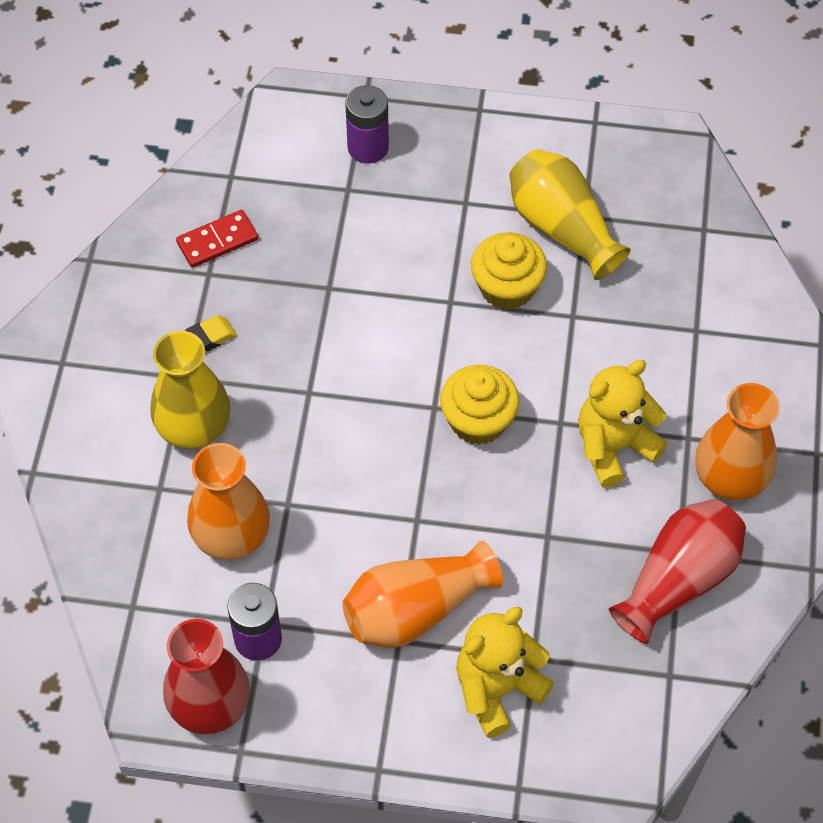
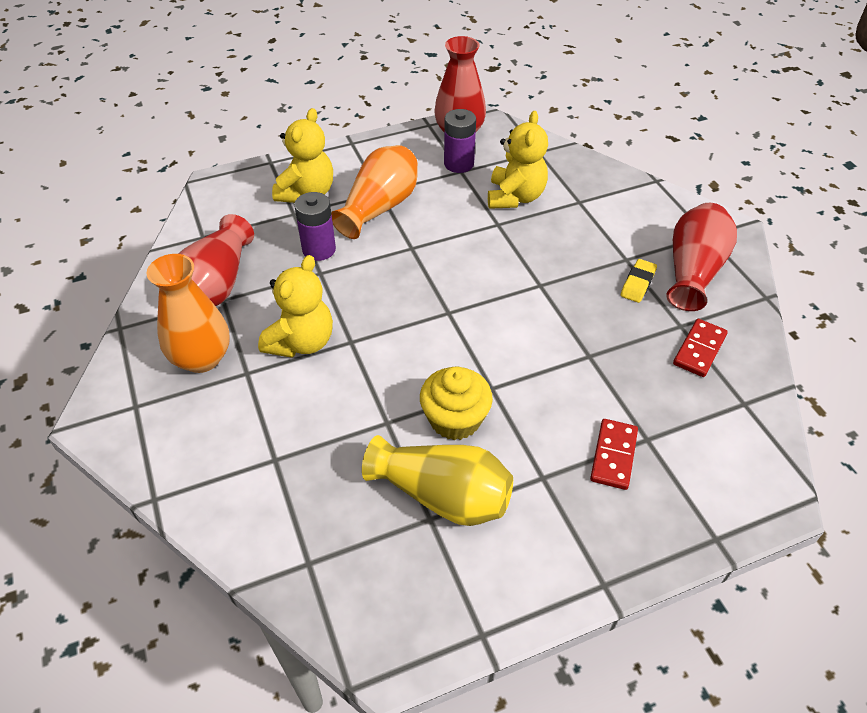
camera: 150 degrees right, 10 degrees down
yellow vase [150,331,231,449] -> none
orange vase [187,443,270,560] -> yellow teddy bear [488,111,548,209]
purple battery [345,85,389,164] -> purple battery moved to [294,192,336,261]
yellow cupcake [440,365,519,445] -> none
none -> red domino [590,419,638,490]
none -> red vase [666,203,737,311]

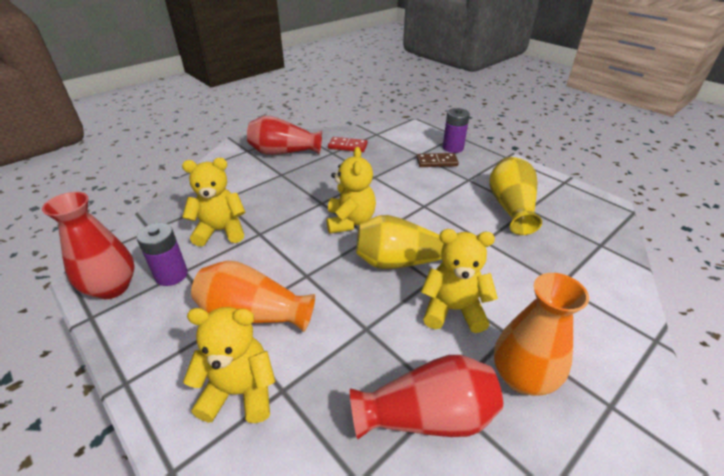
camera: 110 degrees left, 10 degrees down
purple battery [294,192,336,261] -> purple battery moved to [443,108,470,153]
yellow cupcake [420,367,493,440] -> none
red domino [590,419,638,490] -> brown domino [416,153,459,167]
yellow eraser [621,259,657,303] -> none
none -> yellow teddy bear [326,147,376,234]
none -> yellow vase [356,215,444,269]

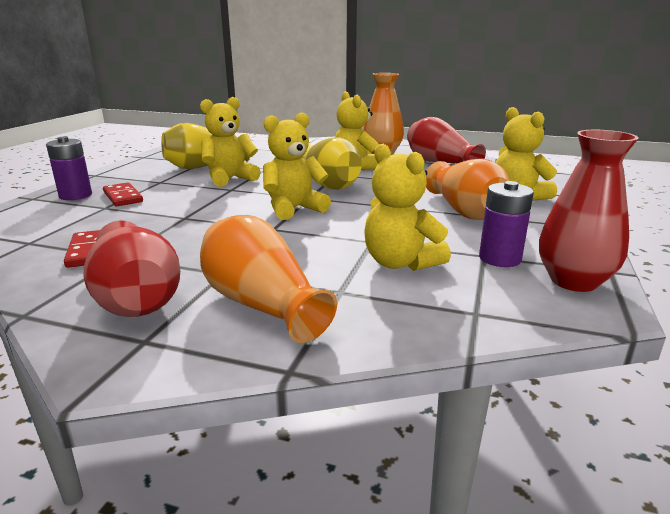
camera: 120 degrees left, 15 degrees down
brown domino [416,153,459,167] -> red domino [103,182,143,206]
none -> yellow teddy bear [200,97,261,187]
none -> orange vase [200,215,337,343]

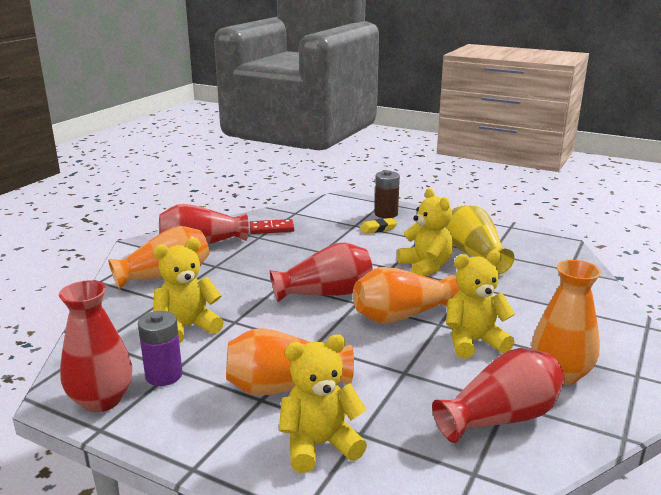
camera: 100 degrees right, 0 degrees up
purple battery [46,137,92,200] -> brown battery [375,170,400,218]
red domino [103,182,143,206] -> yellow eraser [360,218,397,234]
yellow teddy bear [263,112,331,220] -> red vase [270,242,373,302]
yellow vase [302,137,362,190] -> orange vase [353,267,460,324]

